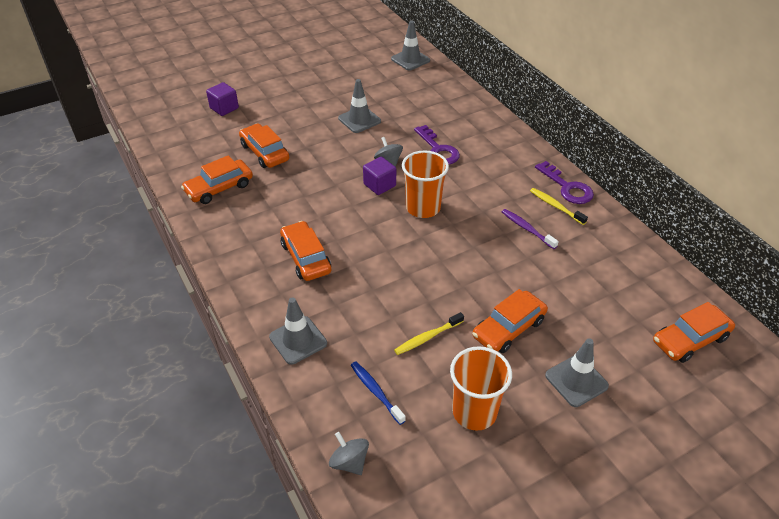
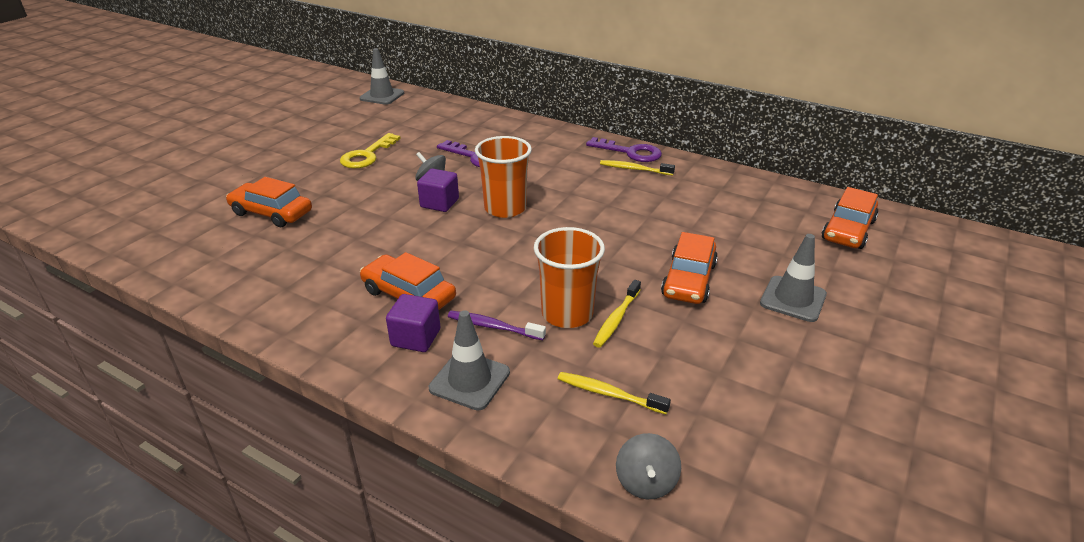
camera: 30 degrees left, 10 degrees down
orange car [181,155,253,204] -> none
purple cube [206,82,239,116] -> purple cube moved to [386,294,440,352]
grey spinning top [329,432,369,475] -> grey spinning top turned 105 degrees counterclockwise [616,433,681,499]
grey traffic cone [338,79,381,133] -> yellow key [340,133,401,169]
blue toothbrush [351,362,406,425] -> yellow toothbrush [558,372,671,415]
orange cup [450,346,512,431] -> orange cup moved to [534,227,605,328]
purple toothbrush [502,209,559,249] -> purple toothbrush moved to [448,311,546,340]

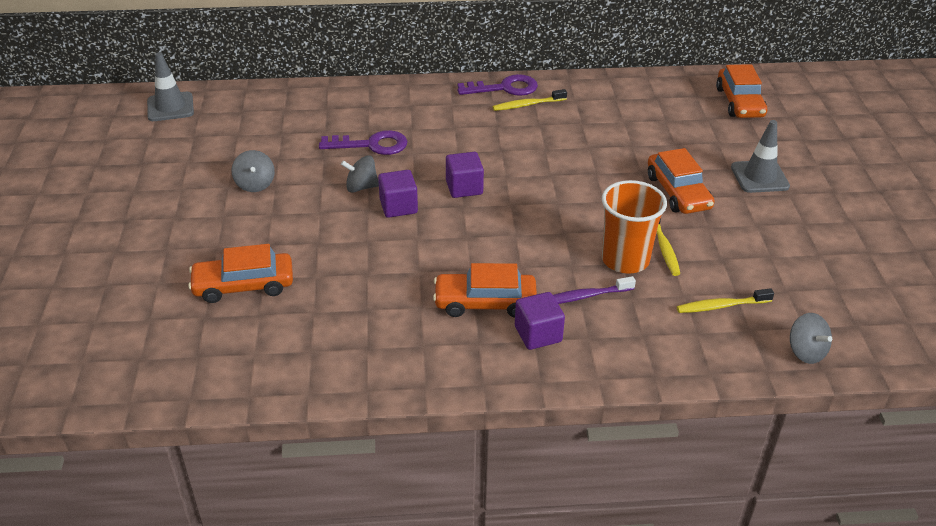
camera: 35 degrees left, 5 degrees up
yellow key [340,133,401,169] -> grey spinning top [231,150,275,192]
grey traffic cone [429,310,510,411] -> none
orange cup [475,136,532,218] -> purple cube [446,152,484,198]

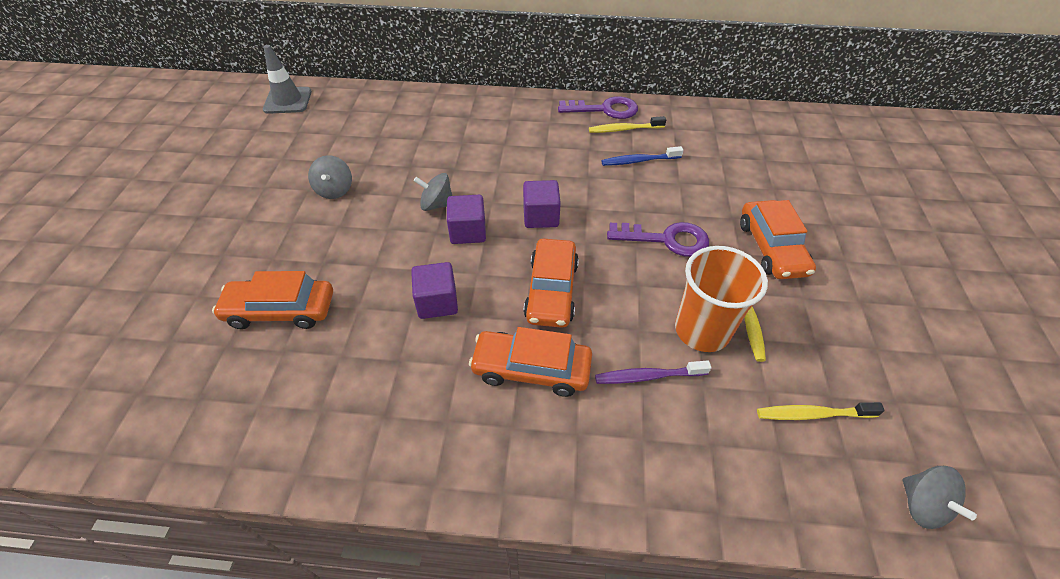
camera: 10 degrees right, 10 degrees up
purple key [319,130,408,155] -> purple key moved to [607,222,709,257]
purple cube [515,292,565,350] -> purple cube moved to [411,262,458,319]
orange car [716,64,767,118] -> orange car moved to [524,239,579,328]
grey traffic cone [731,120,790,193] -> none
none -> blue toothbrush [601,146,684,166]

